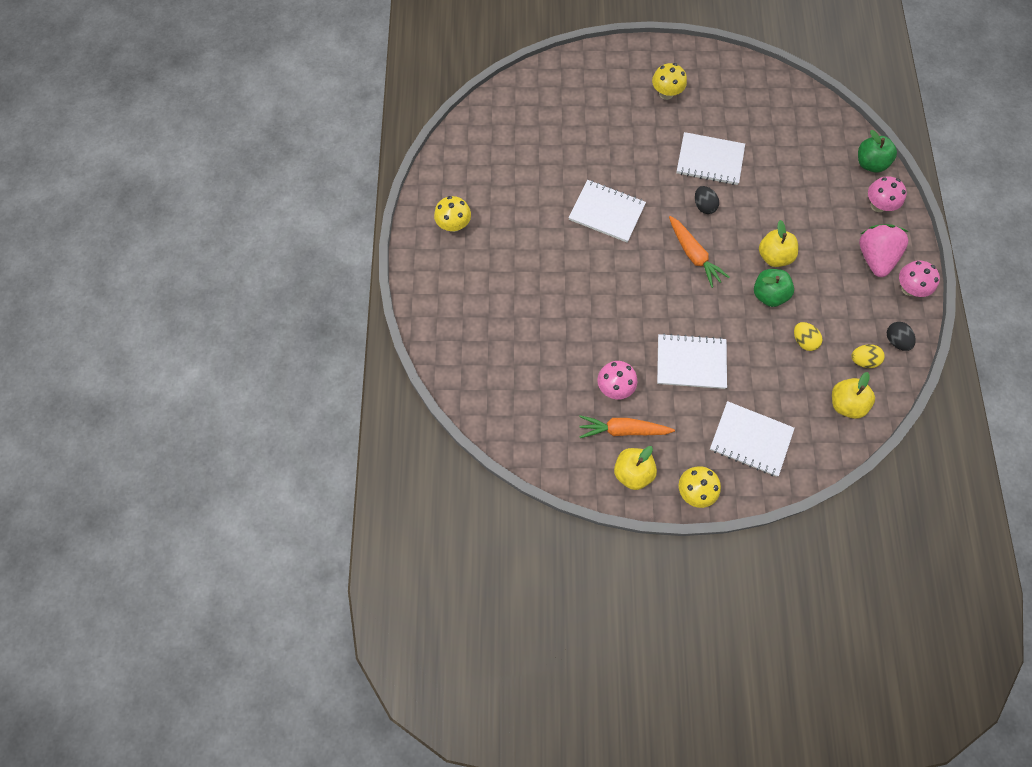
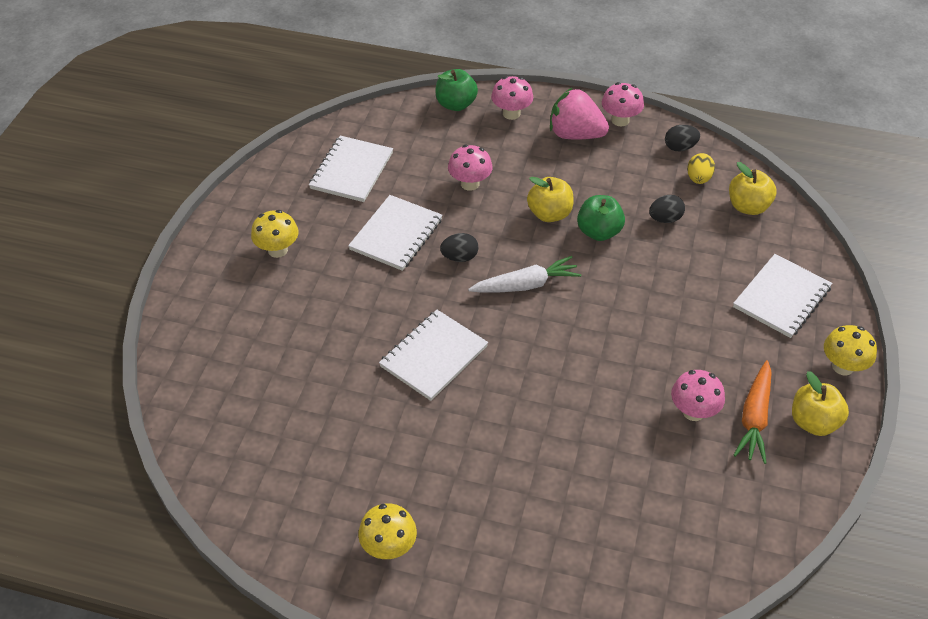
camera: 75 degrees left, 20 degrees down
white notebook [657,333,727,389] -> white notebook moved to [309,136,393,202]
orange carrot [669,216,729,288] -> white carrot [468,256,581,293]
yellow egg [794,322,823,351] -> black egg [649,195,685,223]
none -> pink mushroom [448,145,493,191]

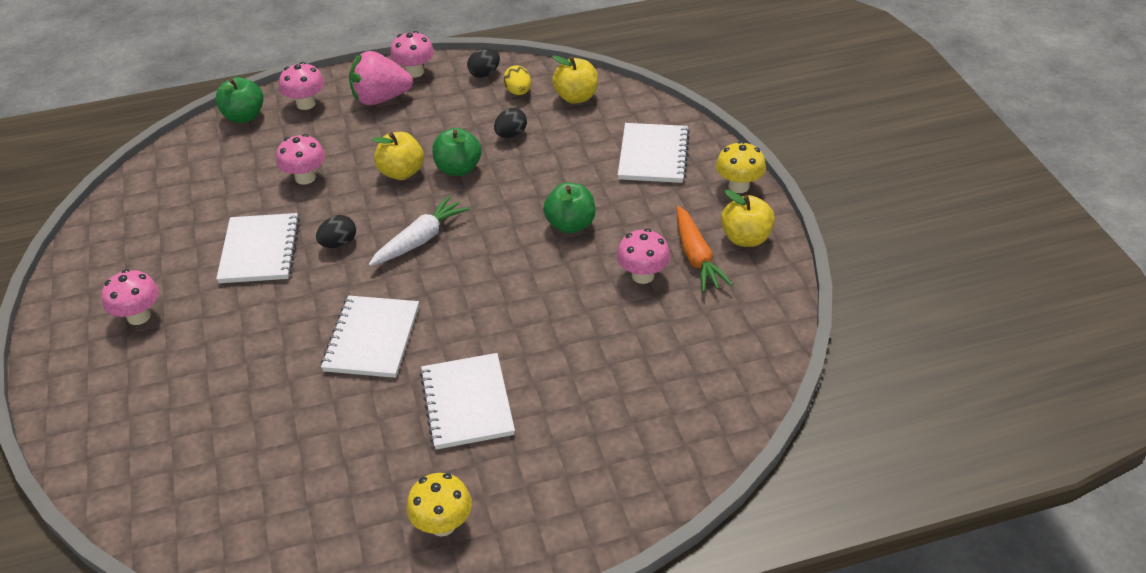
camera: 30 degrees left, 5 degrees down
yellow mushroom [251,210,298,258] -> pink mushroom [102,269,159,325]
white notebook [309,136,393,202] -> white notebook moved to [420,353,515,450]
none -> green apple [543,183,595,233]

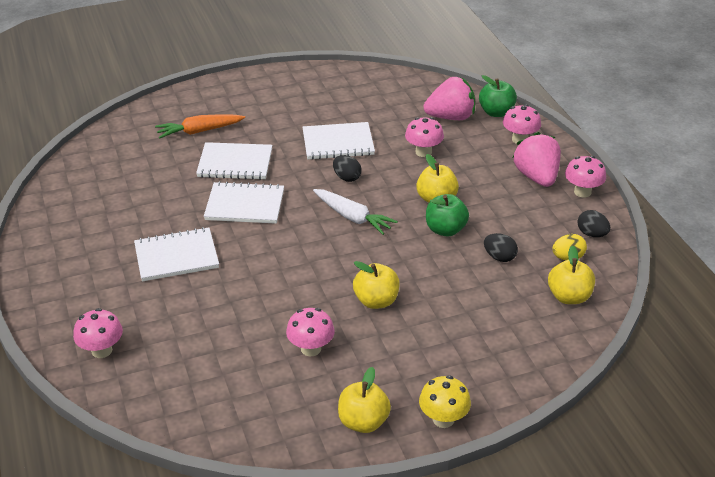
camera: 85 degrees right, 5 degrees down
pink mushroom [102,269,159,325] -> pink mushroom moved to [73,308,123,358]
yellow mushroom [407,473,472,536] -> none
green apple [543,183,595,233] -> yellow apple [353,261,400,309]
white notebook [618,123,690,183] -> white notebook moved to [196,142,272,180]
orange carrot [677,206,733,292] -> orange carrot moved to [155,114,245,139]
none -> pink strawberry [423,77,475,120]

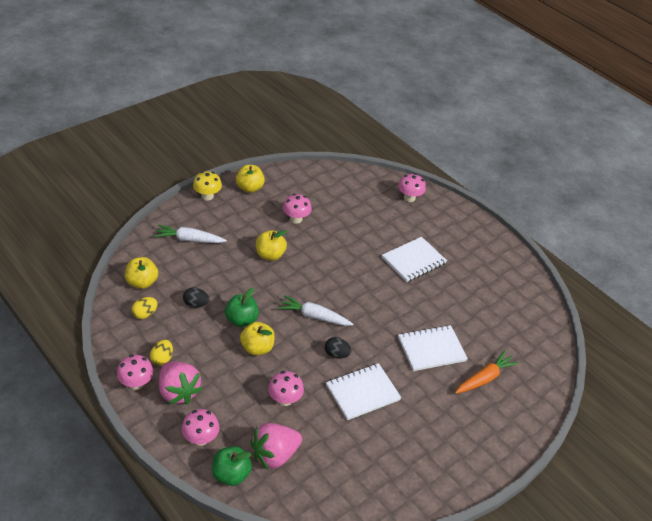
camera: 155 degrees right, 5 degrees up
white notebook [204,181,284,224] -> none
black egg [577,210,610,237] -> none
none -> yellow egg [150,340,173,366]
none -> white carrot [154,225,227,243]

